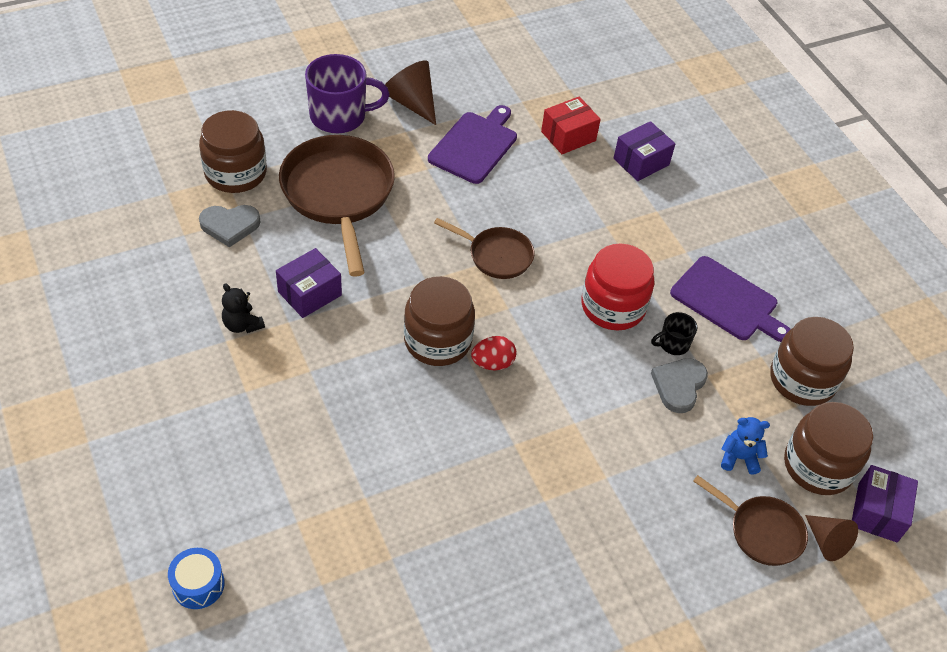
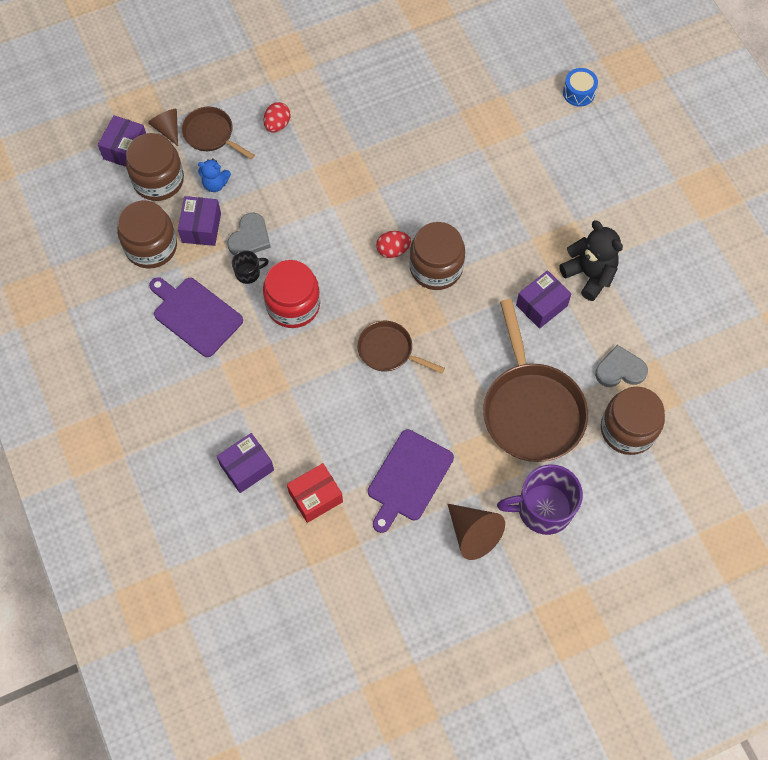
camera: 175 degrees left, 15 degrees up
black teddy bear [222,283,265,333] -> black teddy bear [559,220,623,301], size x1.71
none -> purple box [178,196,221,246]
none -> red egg [264,102,290,133]

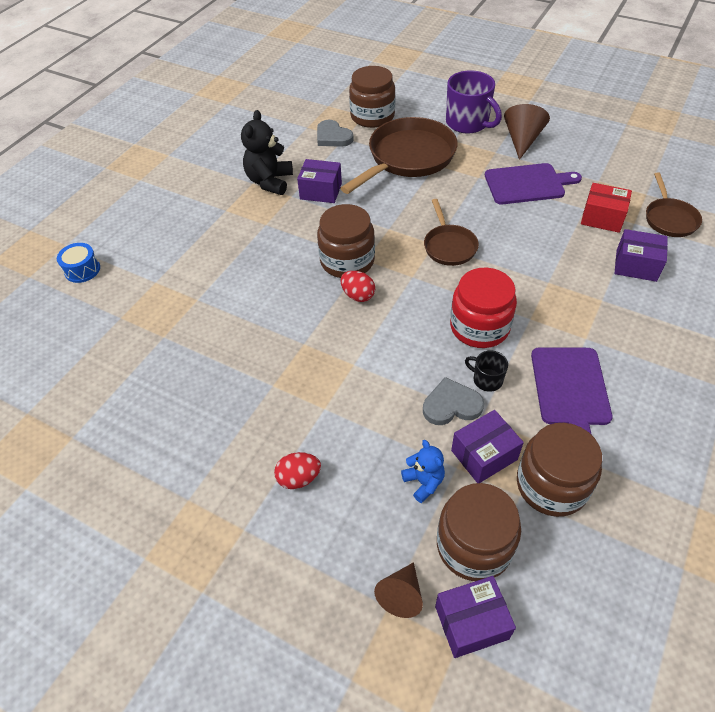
camera: 125 degrees left, 15 degrees down
brown pan [182,107,255,159] -> brown pan moved to [646,172,702,237]

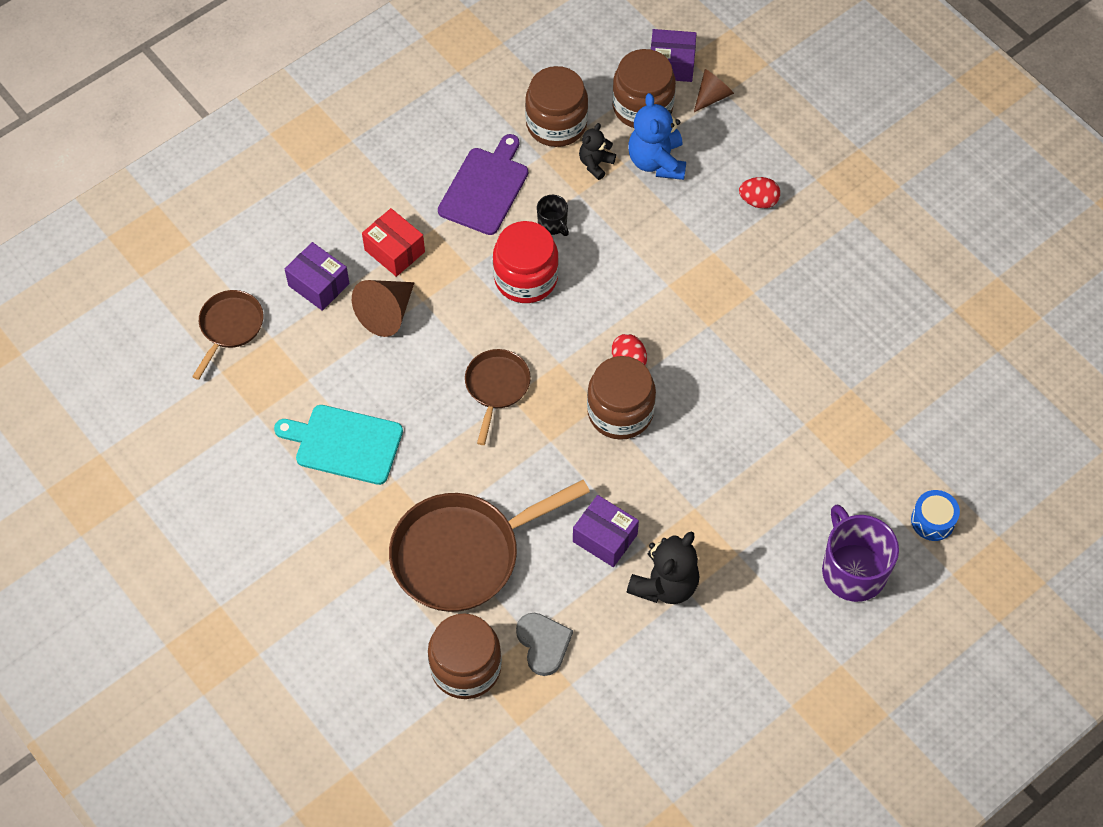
camera: 160 degrees left, 10 degrees up
blue teddy bear [401,440,445,503] -> blue teddy bear [628,93,686,180], size x1.71
grey heart [423,377,484,425] -> none
purple mug [446,70,502,133] -> purple mug moved to [822,504,899,602]
purple box [451,410,524,483] -> black teddy bear [579,123,616,180]
purple cutting board [485,163,582,204] -> turquoise cutting board [274,405,403,485]
brown cone [504,104,550,160] -> brown cone moved to [352,280,415,337]
red box [581,183,632,233] -> red box moved to [362,208,425,277]

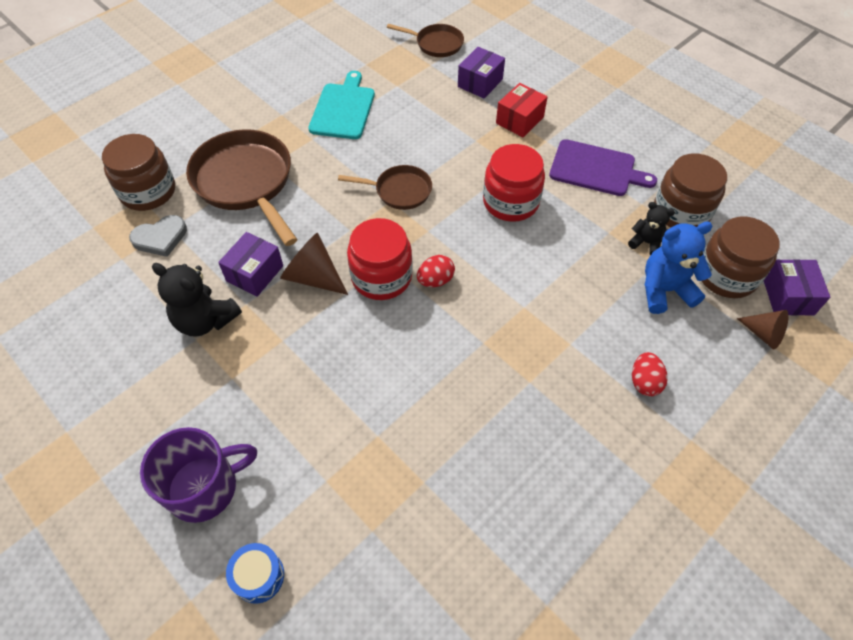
camera: 85 degrees right, 5 degrees down
brown cone [352,280,415,337] -> brown cone moved to [280,233,348,295]
black mug [537,195,569,236] -> none
brown jar [587,356,656,440] -> red jar [347,218,413,300]

